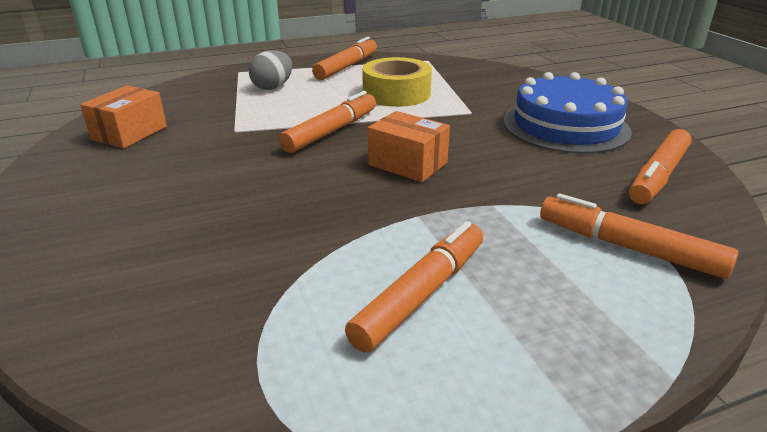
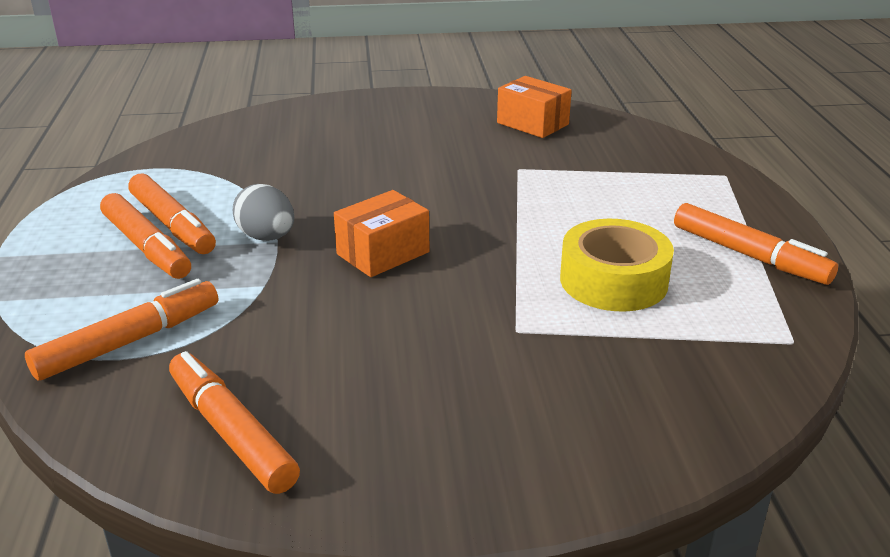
camera: 105 degrees right, 0 degrees up
grey egg [249,50,292,90] -> grey egg moved to [233,184,294,241]
orange marker [279,91,376,153] -> orange marker moved to [100,193,191,279]
blue cake [504,72,632,154] -> none

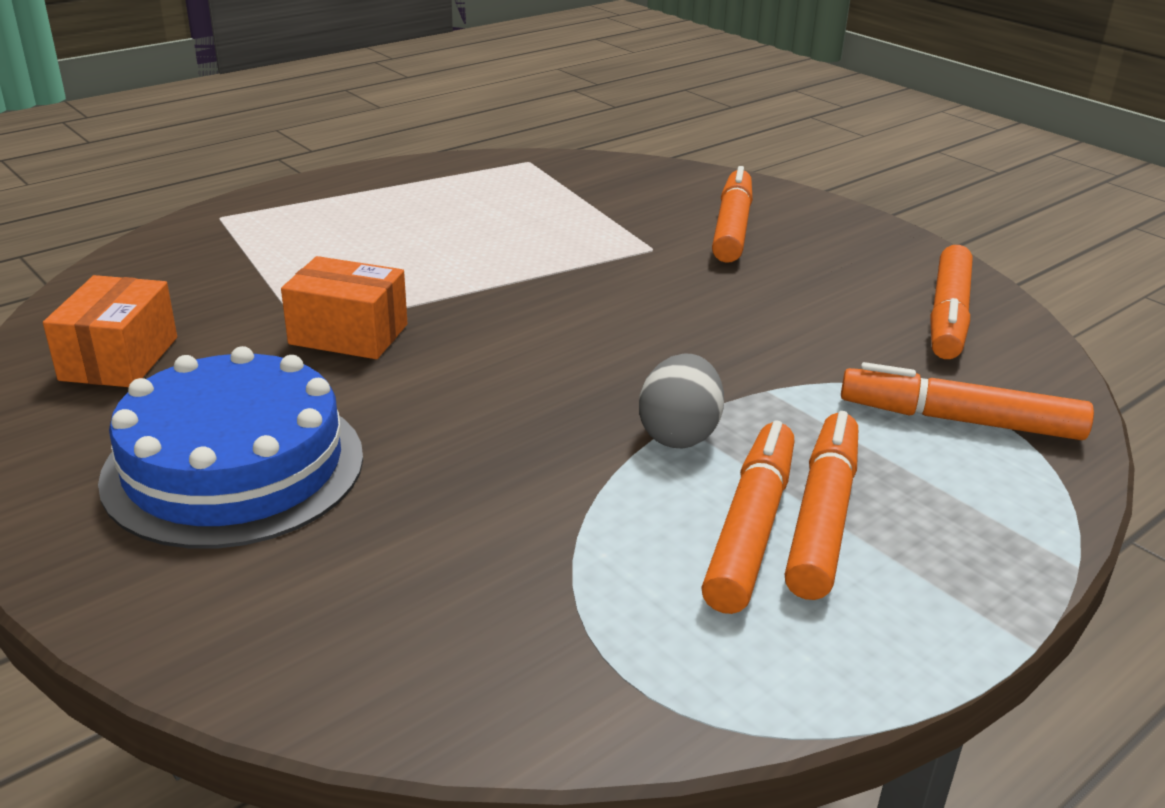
camera: 125 degrees left, 0 degrees up
orange box [334,190,429,277] -> orange box moved to [281,256,407,359]
yellow tape [560,219,674,312] -> none
orange marker [674,203,838,285] -> orange marker moved to [712,166,753,263]
none -> blue cake [98,346,363,549]

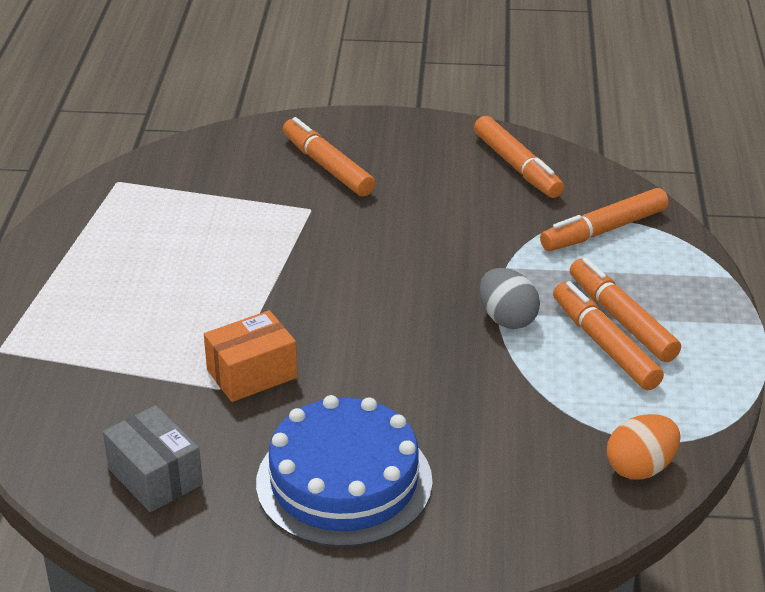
camera: 45 degrees left, 5 degrees up
orange box [43,275,177,387] -> grey box [103,405,203,512]
none -> orange egg [607,414,681,479]

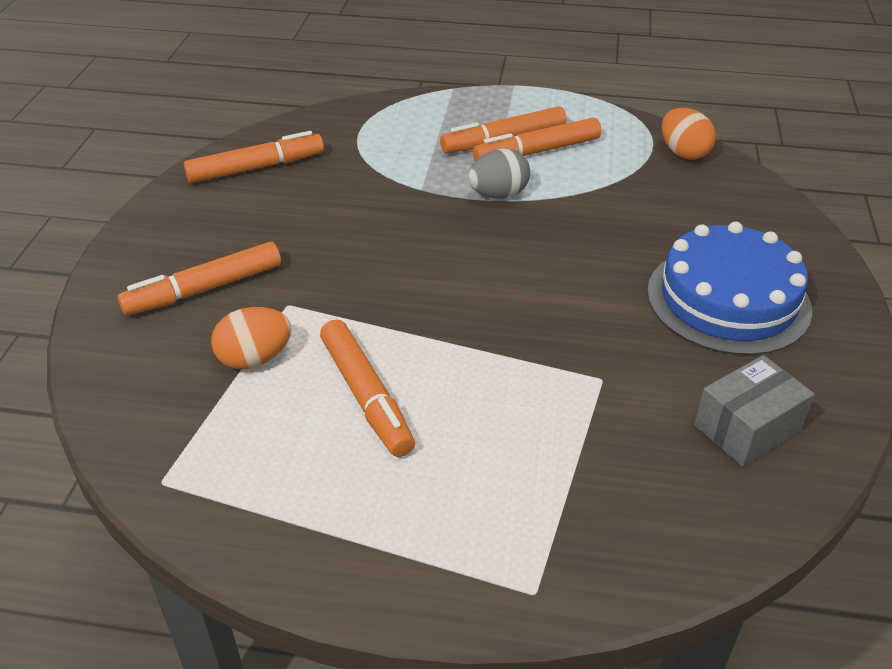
camera: 85 degrees left, 5 degrees up
orange box [204,310,298,402] -> none
orange marker [540,188,668,251] -> orange marker moved to [320,319,415,457]
none -> orange egg [211,307,292,370]

